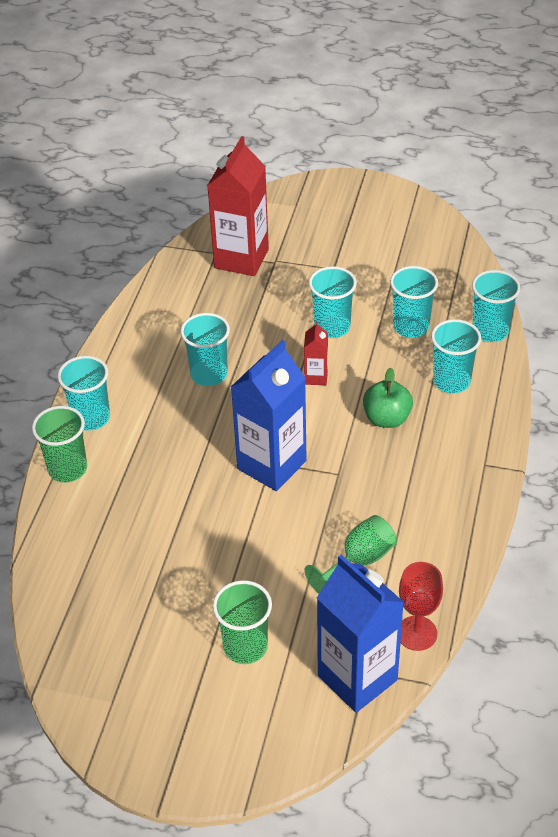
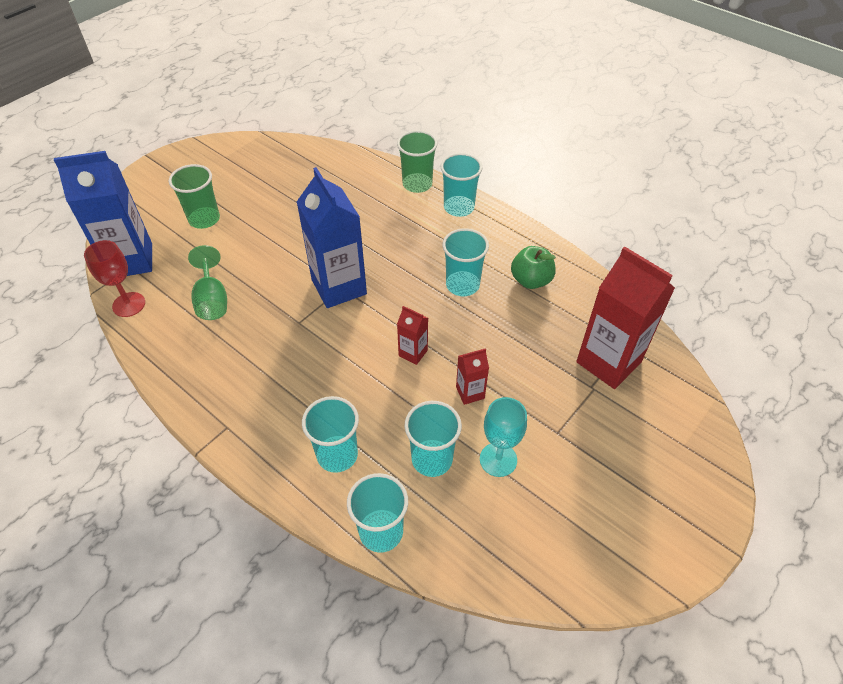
camera: 115 degrees right, 5 degrees up
turquoise cup [309,266,357,338] -> red carton [456,348,489,405]
green apple [363,367,413,428] -> green apple moved to [511,246,556,289]
none -> turquoise goblet [480,397,527,477]

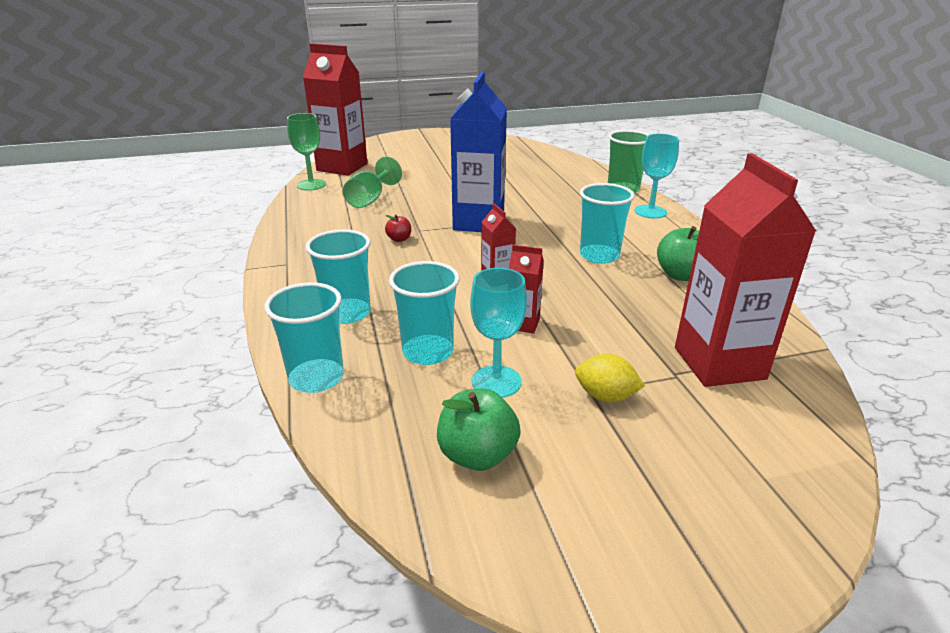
camera: 35 degrees right, 20 degrees down
blue carton [54,151,152,276] -> red carton [303,43,367,176]
red goblet [84,240,145,317] -> green goblet [287,113,326,191]
green cup [169,164,220,229] -> none
turquoise cup [441,153,482,217] -> turquoise goblet [635,134,679,219]
none -> red apple [385,215,411,242]
none -> green apple [437,388,521,471]
none -> yellow lemon [575,354,645,402]

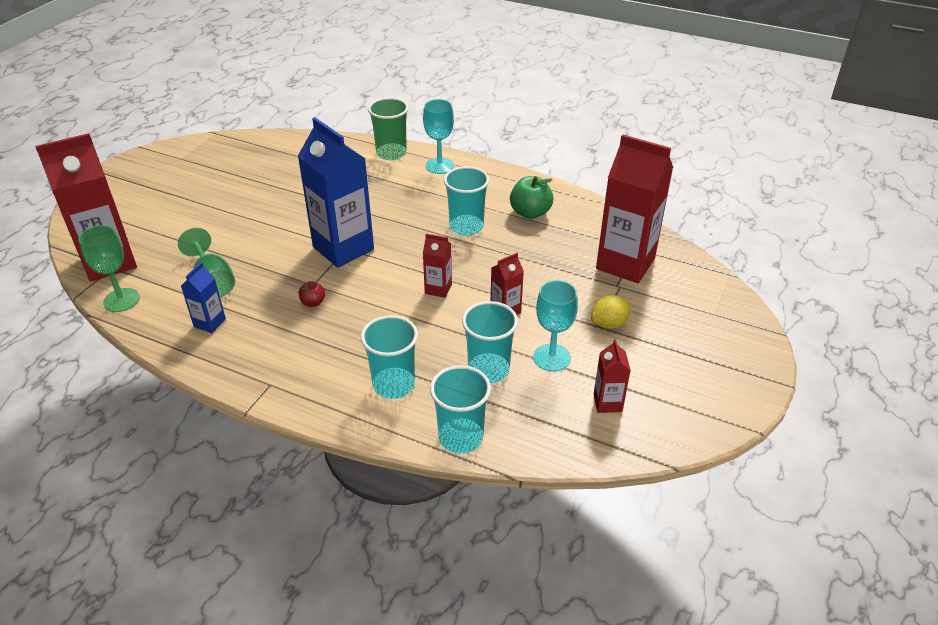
camera: 50 degrees left, 10 degrees up
green apple [437,388,521,471] -> red carton [594,339,631,413]
none -> blue carton [181,262,226,333]

